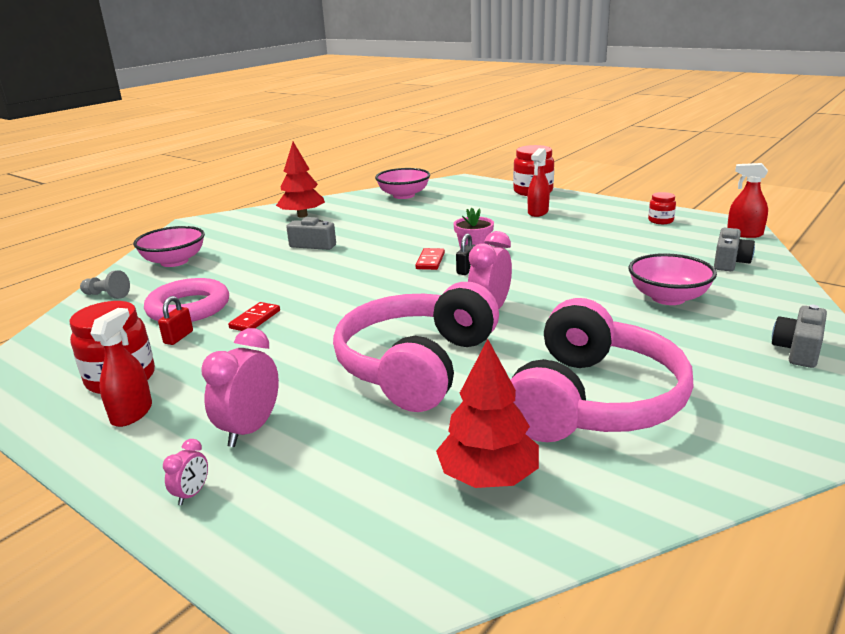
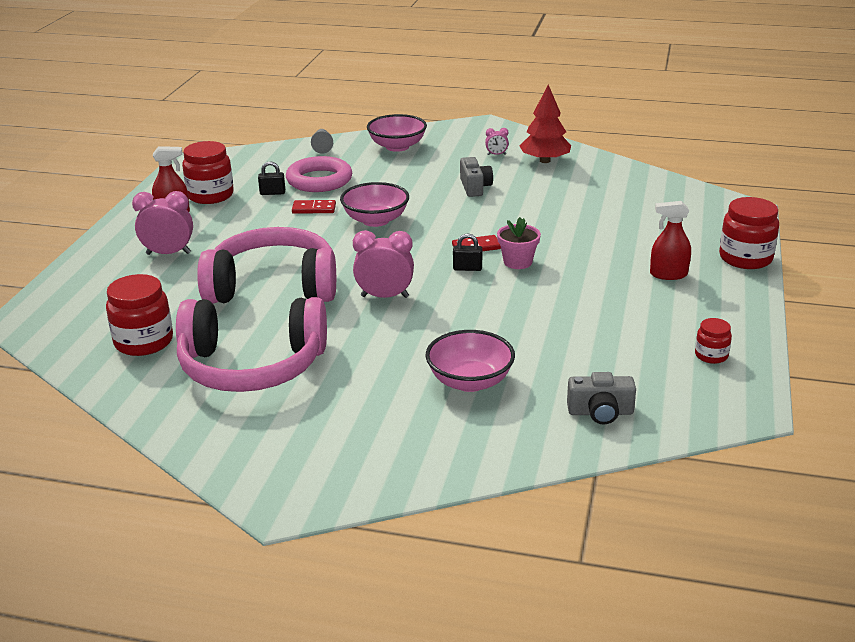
camera: 65 degrees right, 5 degrees up
red padlock [158,296,193,345] -> black padlock [258,161,285,195]
pink clock [163,439,208,505] -> pink clock moved to [485,128,509,155]
pink bowl [375,168,430,199] -> pink bowl moved to [340,182,409,227]
red tree [436,339,539,488] -> red jar [106,274,173,356]
red spray bottle [727,163,768,238] -> none
grey camera [772,305,827,368] -> none

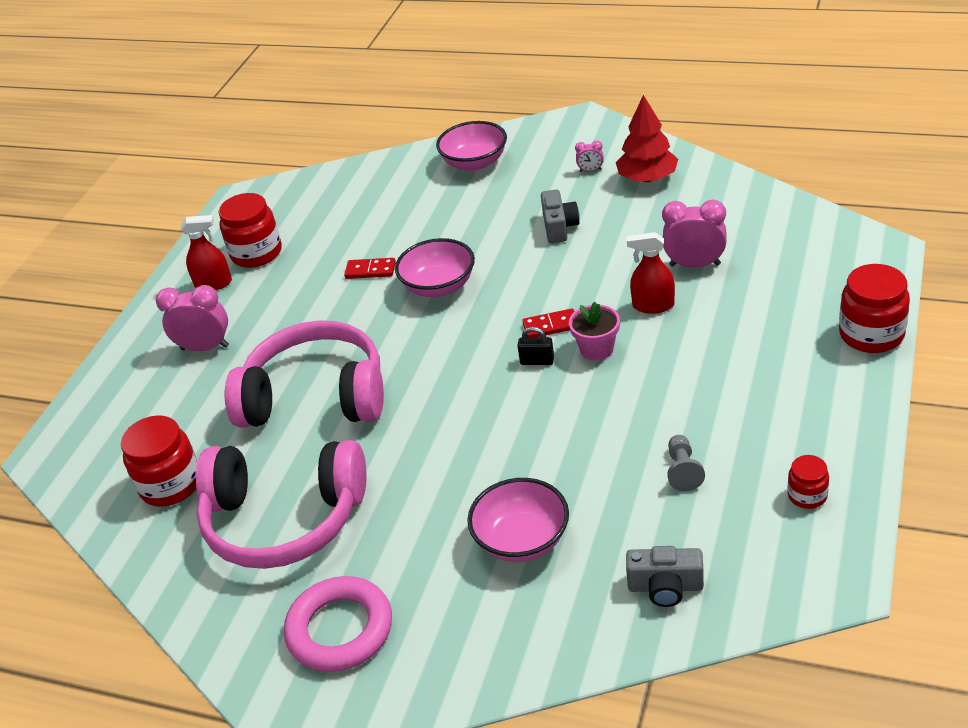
camera: 10 degrees right, 10 degrees up
black padlock [258,161,285,195] -> none
pink ring [286,156,352,192] -> pink ring moved to [284,576,392,672]
grey pawn [311,129,333,154] -> grey pawn moved to [667,435,705,491]
pink clock [353,230,414,298] -> pink clock moved to [662,200,727,268]
red spray bottle [650,201,691,280] -> red spray bottle moved to [627,232,675,314]

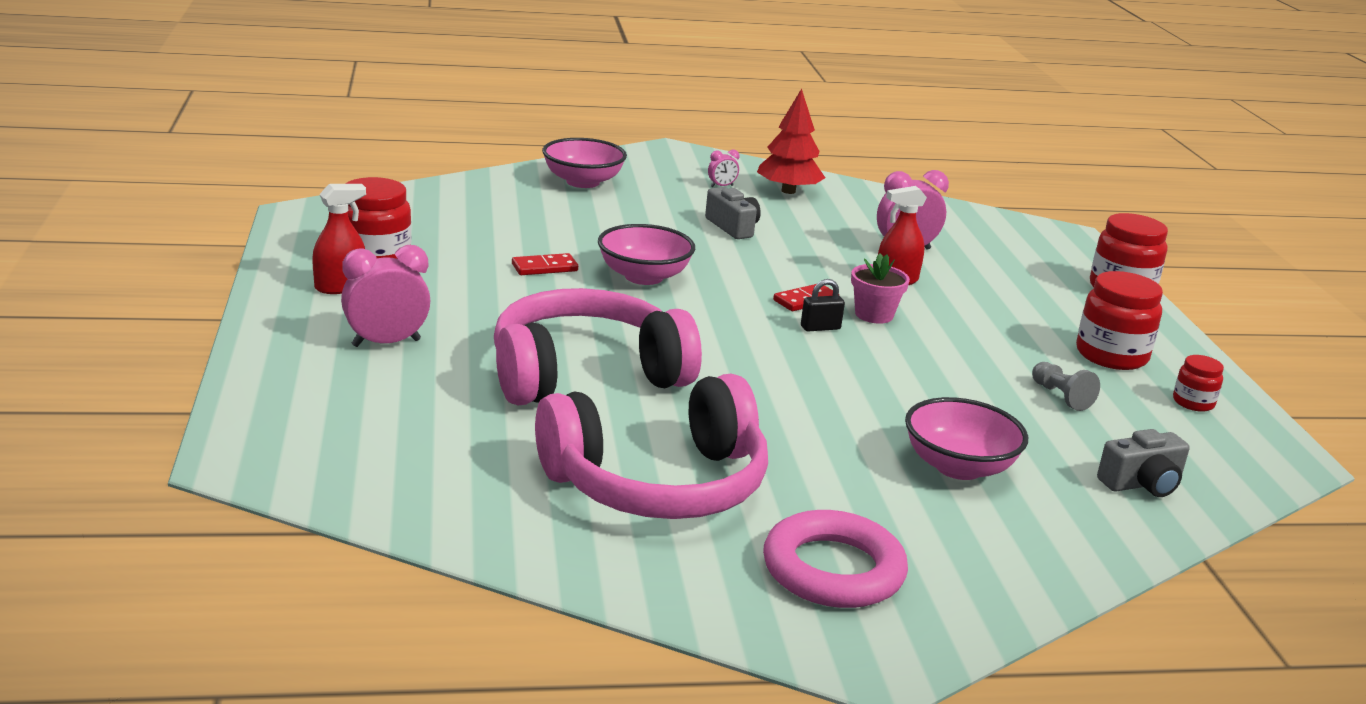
camera: 35 degrees left, 15 degrees down
red jar [121,415,198,507] -> red jar moved to [1076,271,1163,370]

